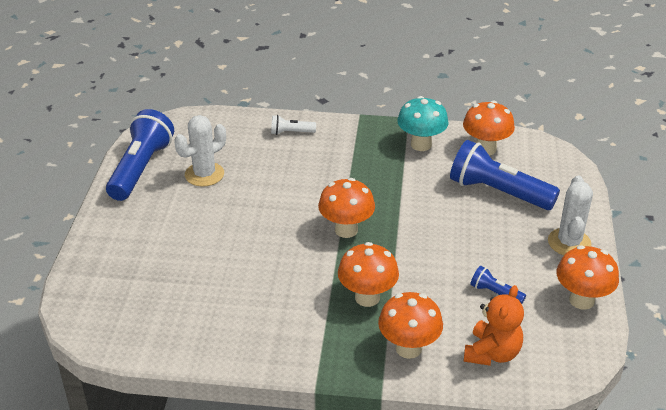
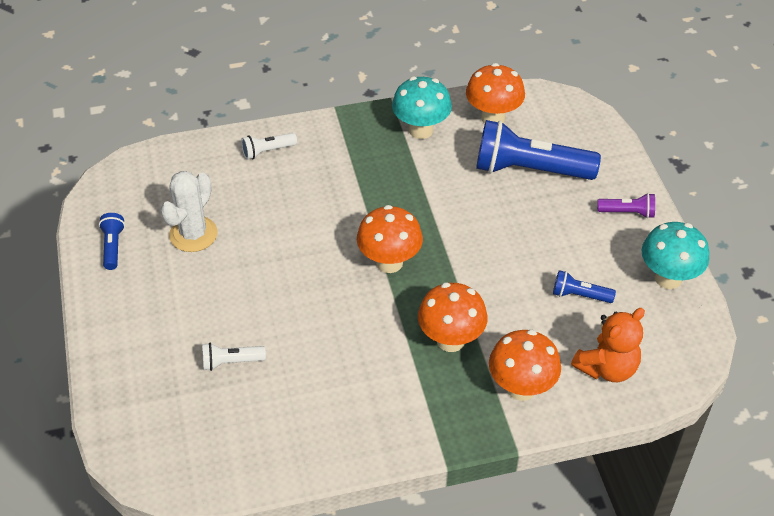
camera: 20 degrees left, 10 degrees up
blue flashlight [106,109,174,201] -> blue flashlight [99,213,125,270], size x0.46
orange teddy bear [464,285,524,366] -> orange teddy bear turned 45 degrees clockwise [571,308,645,382]
white cactus [548,176,593,255] -> purple flashlight [597,193,655,218]
orange mushroom [557,245,619,310] -> turquoise mushroom [642,222,709,289]
none -> white flashlight [202,343,266,371]

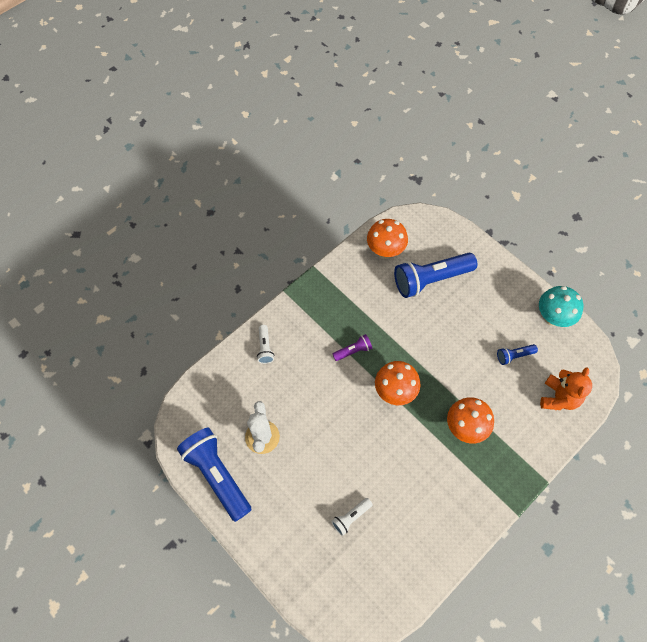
camera: 30 degrees left, 15 degrees up
blue flashlight [99,213,125,270] -> blue flashlight [177,428,252,522], size x2.17
white flashlight [241,133,297,160] -> white flashlight turned 45 degrees counterclockwise [257,325,274,364]
turquoise mushroom [392,77,452,139] -> none
orange mushroom [489,330,561,401] -> none
purple flashlight [597,193,655,218] -> purple flashlight moved to [333,334,372,361]

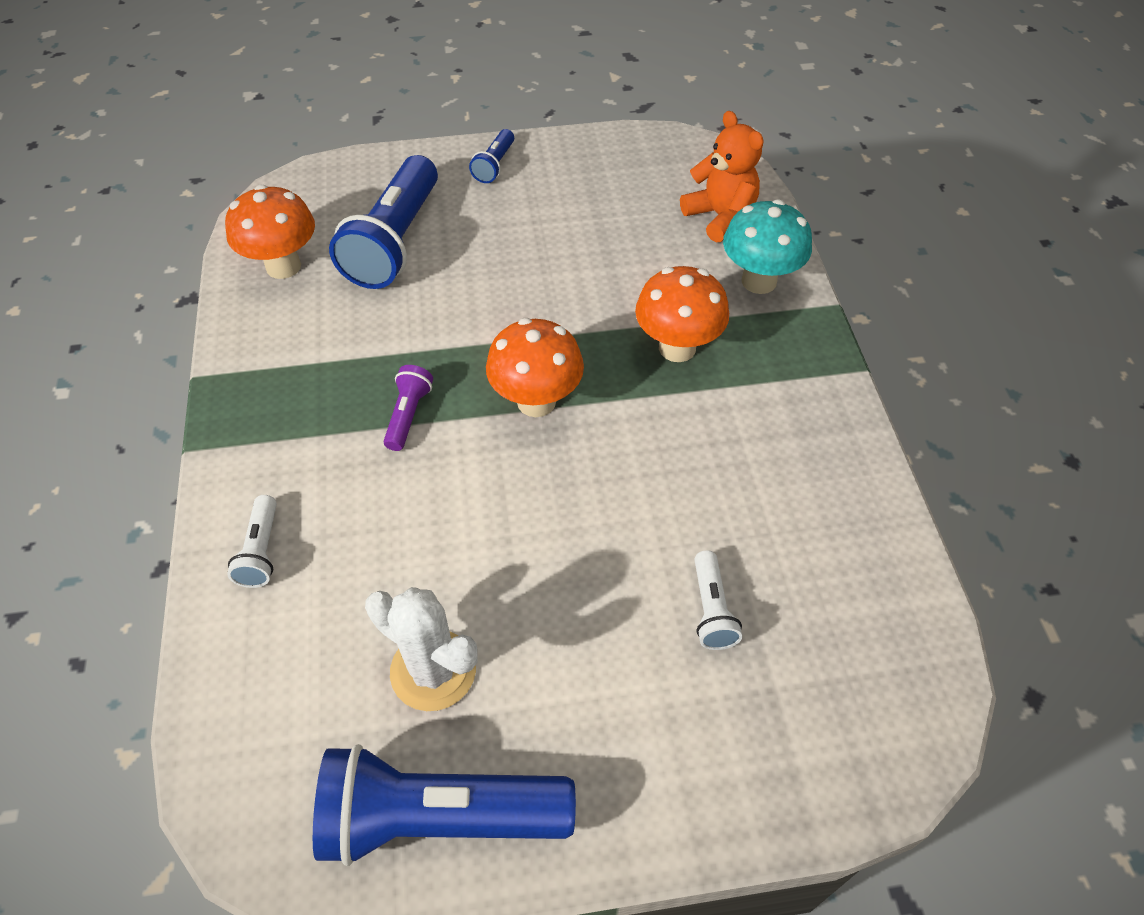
camera: 55 degrees left, 10 degrees down
white flashlight [257,325,274,364] -> white flashlight turned 60 degrees clockwise [227,495,277,588]
blue flashlight [497,344,538,365] -> blue flashlight moved to [469,129,514,183]
turquoise mushroom [539,286,583,327] -> turquoise mushroom moved to [723,199,812,294]

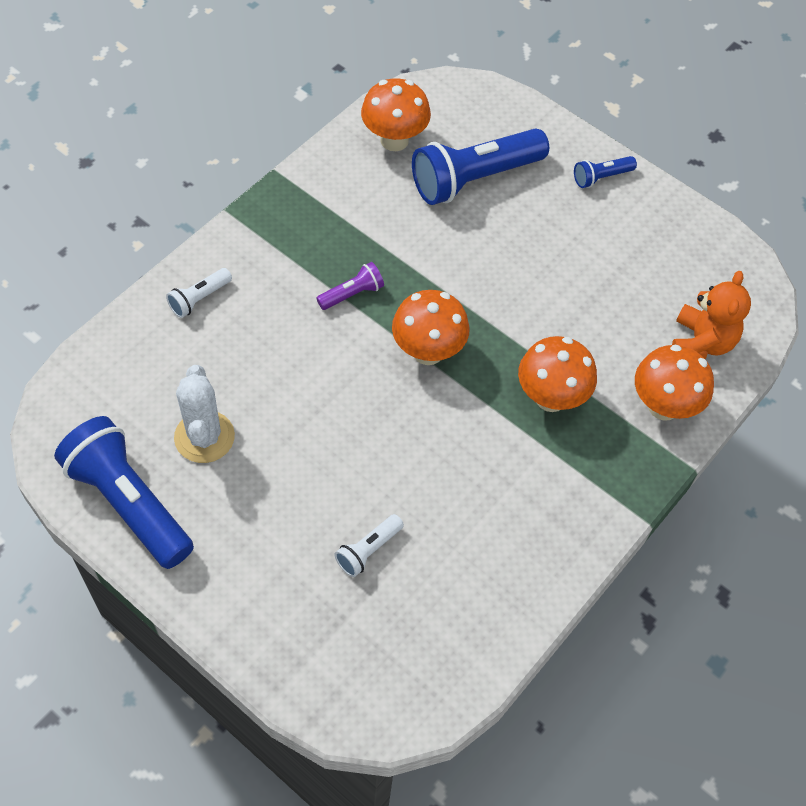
camera: 45 degrees right, 5 degrees up
turquoise mushroom [723,199,812,294] -> orange mushroom [635,345,714,421]

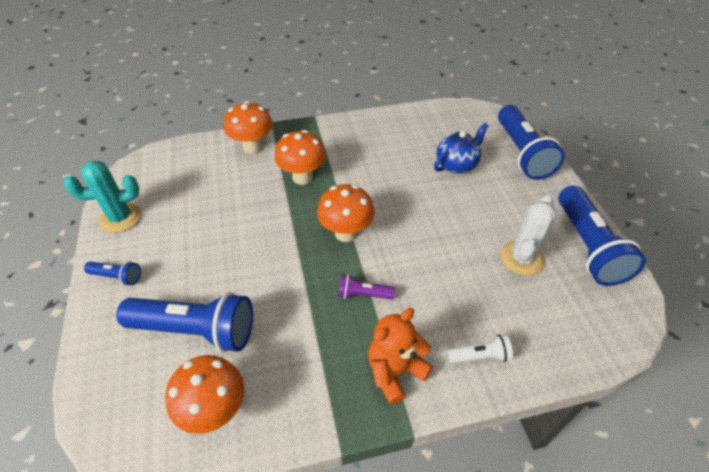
camera: 140 degrees left, 10 degrees down
white flashlight [334,514,404,577] -> blue teapot [434,123,489,174]
orange teddy bear [672,271,751,359] -> orange teddy bear moved to [368,308,433,405]
none -> turquoise cactus [64,161,141,233]
none -> blue flashlight [498,105,565,180]

